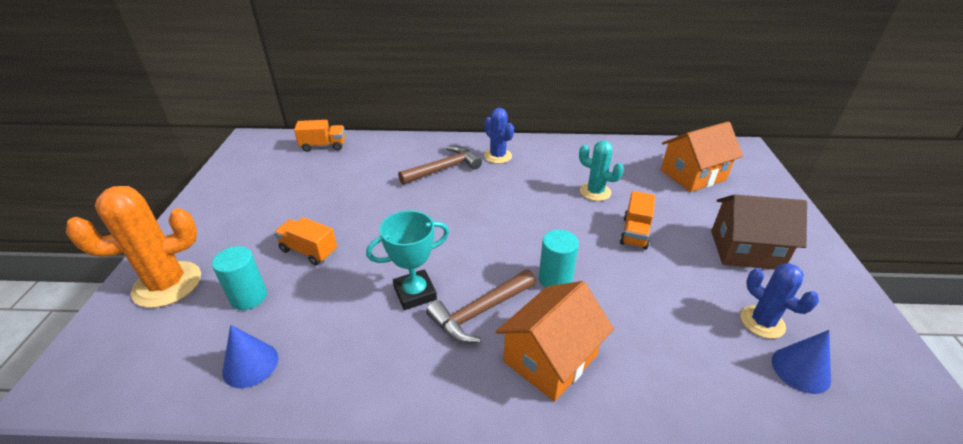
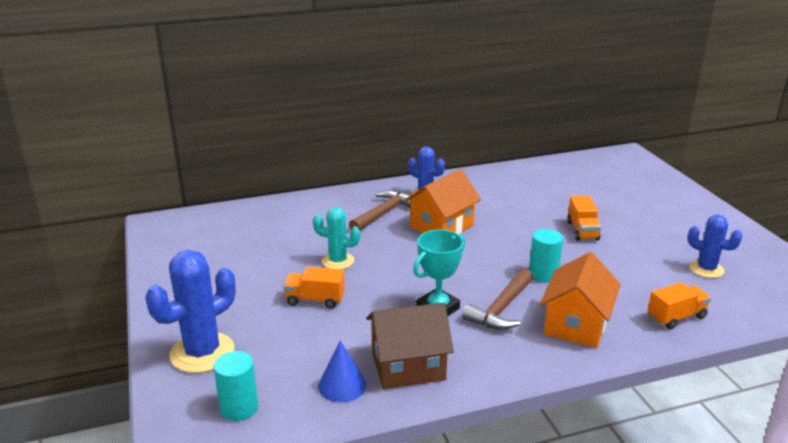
camera: 20 degrees left, 10 degrees down
orange cactus [66,186,201,308] -> blue cactus [145,250,236,373]
turquoise cylinder [212,246,267,310] -> turquoise cylinder moved to [214,351,258,421]
orange truck [294,120,345,152] -> orange truck moved to [648,282,711,330]
turquoise cactus [579,141,624,201] -> turquoise cactus moved to [313,207,360,269]
orange house [661,121,743,192] -> orange house moved to [405,169,481,234]
brown house [711,195,807,270] -> brown house moved to [366,302,454,389]
blue cone [772,330,831,394] -> none

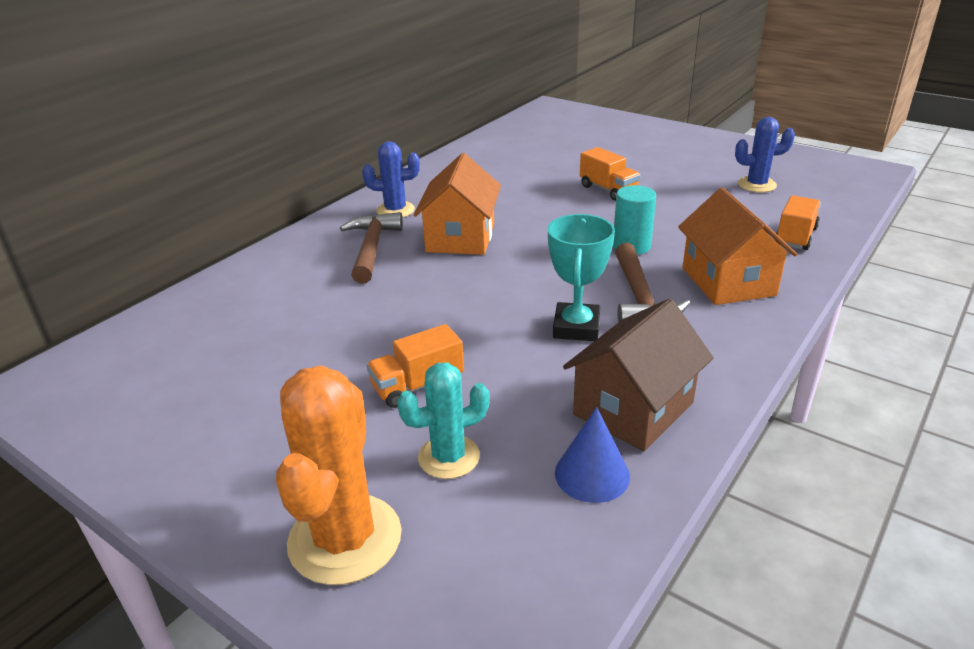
camera: 35 degrees left, 5 degrees up
blue cactus [145,250,236,373] -> orange cactus [276,365,402,585]
turquoise cylinder [214,351,258,421] -> none
turquoise cactus [313,207,360,269] -> turquoise cactus moved to [397,362,489,479]

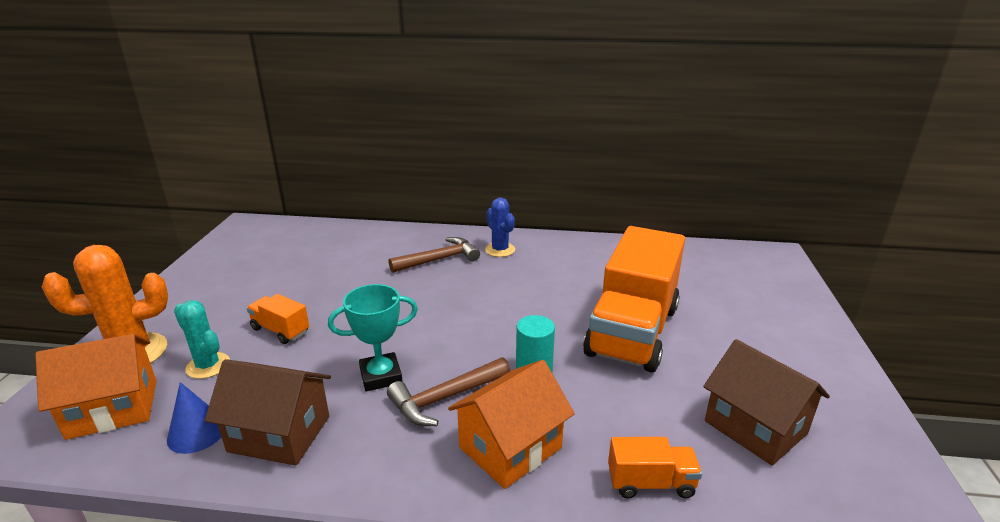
camera: 60 degrees right, 5 degrees down
orange house [413,153,501,255] -> orange house moved to [35,334,157,440]
orange truck [580,147,640,201] -> orange truck [583,226,685,372], size x2.36
blue cactus [735,117,795,192] -> brown house [703,339,830,466]

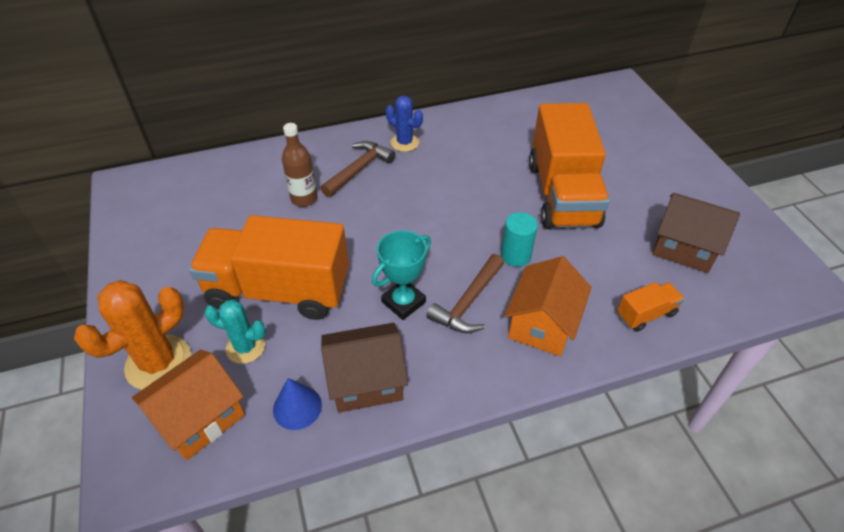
camera: 25 degrees left, 20 degrees up
orange truck [247,294,309,344] -> orange truck [189,215,349,320], size x2.36
none -> brown bottle [282,123,317,207]

